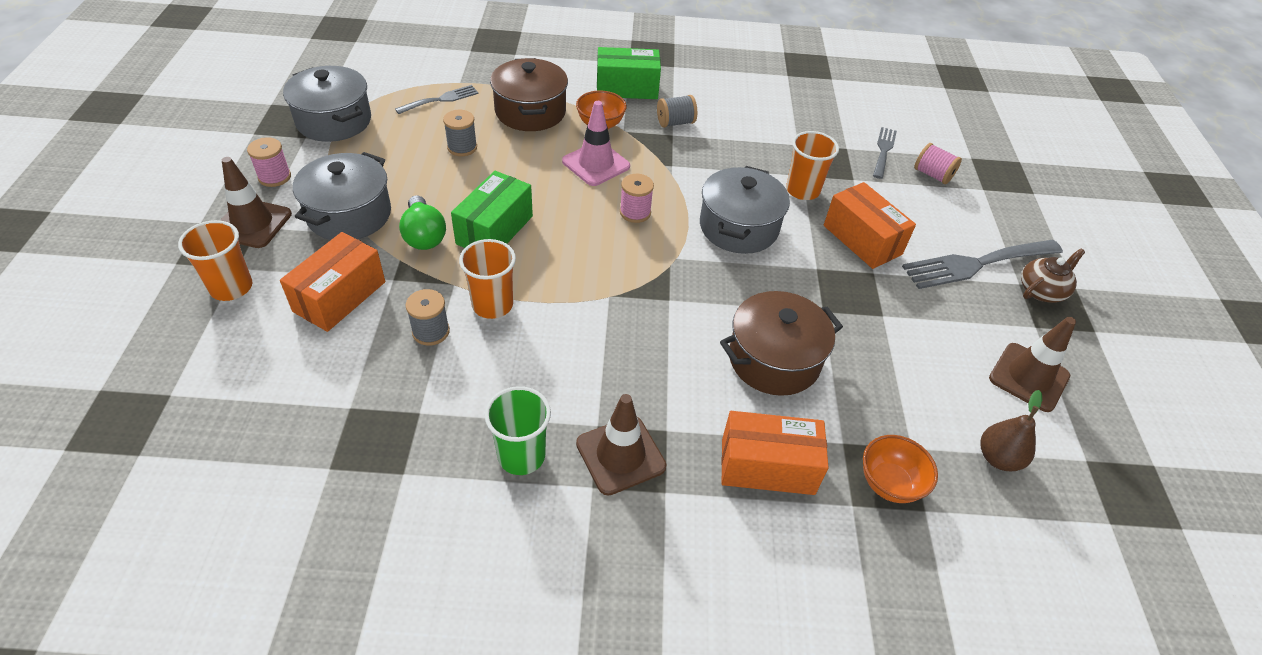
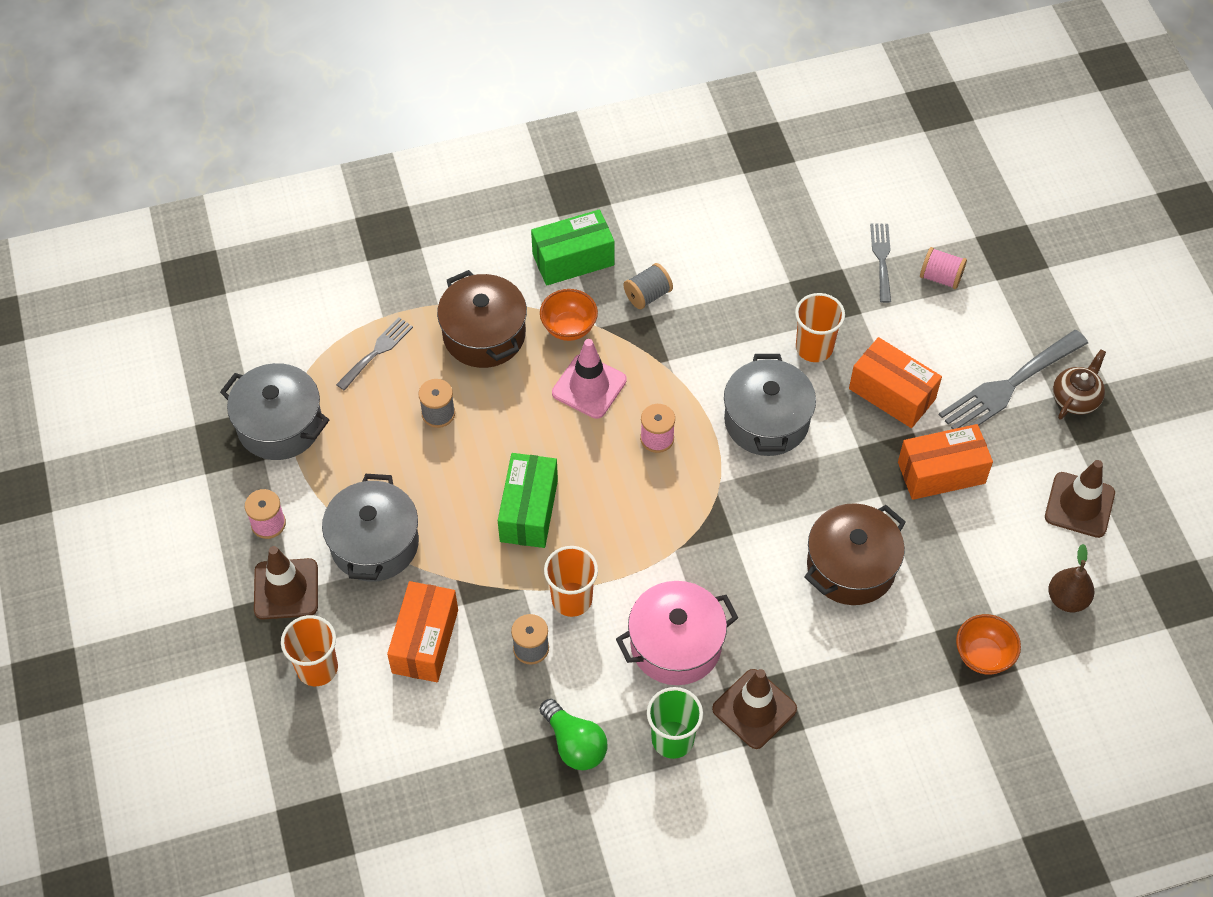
camera: 15 degrees left, 10 degrees up
green light bulb [399,195,446,250] -> green light bulb moved to [540,699,607,770]
orange box [721,411,829,495] -> orange box moved to [898,424,993,500]
none -> pink pot [616,581,738,685]

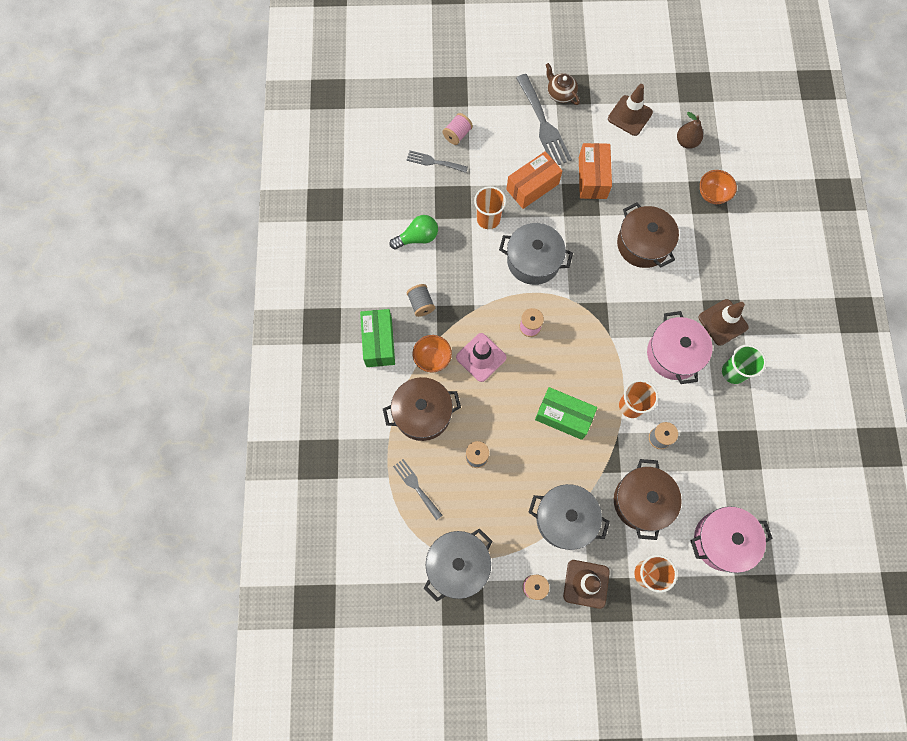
camera: 75 degrees left, 15 degrees up
orange box [387,581,458,682] -> brown pot [614,459,682,540]
green light bulb [540,699,607,770] -> green light bulb moved to [389,215,438,249]
none -> pink pot [691,506,773,573]

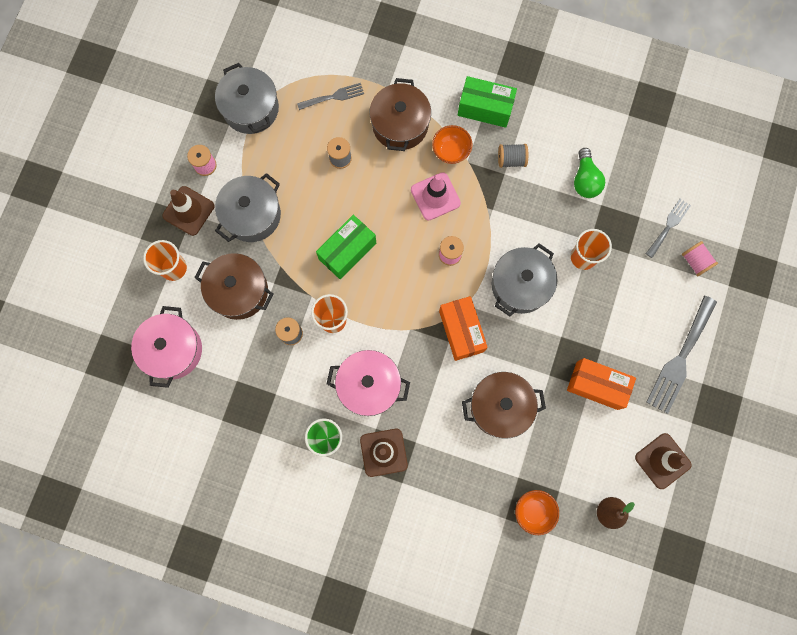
camera: 110 degrees right, 5 degrees up
orange box [506,151,562,209] -> orange box moved to [439,296,488,361]
grey fork [516,74,572,165] -> grey fork turned 60 degrees counterclockwise [646,296,717,414]
brown teapot [546,63,580,105] -> none

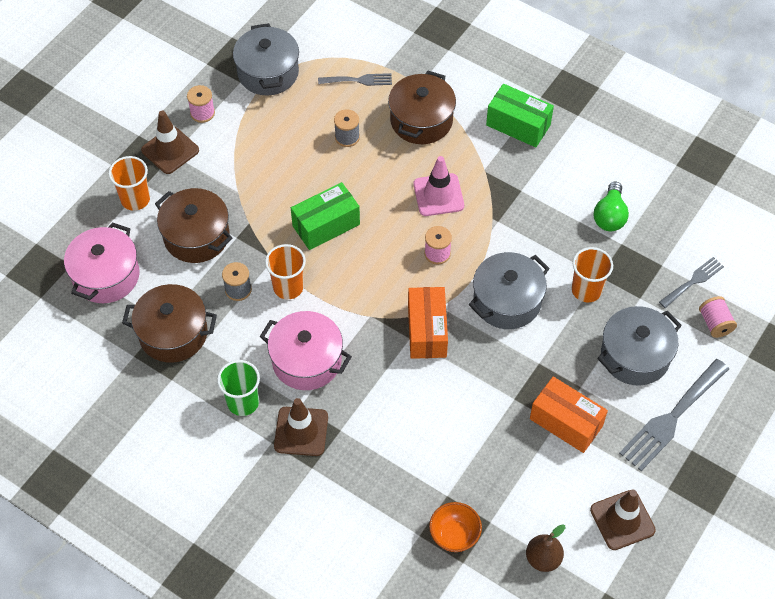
camera: 15 degrees right, 20 degrees down
grey pot [215,173,281,242] -> grey pot moved to [597,306,682,386]
orange bowl [432,125,473,164] -> none
brown pot [462,372,546,439] -> brown pot moved to [122,284,217,363]
grey spool [498,144,528,168] -> none

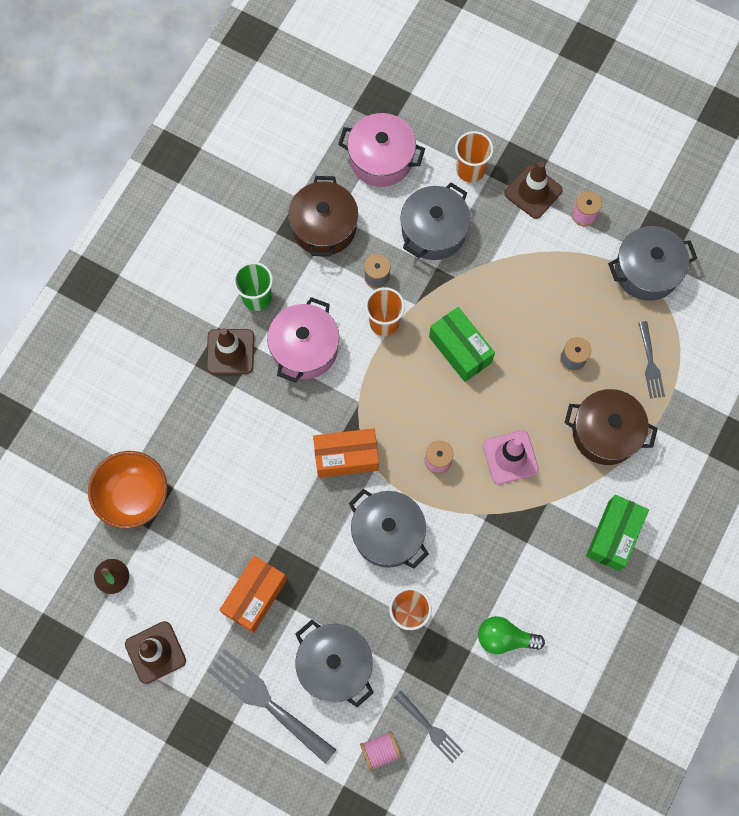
camera: 85 degrees right, 15 degrees up
brown pot [155,188,232,263] -> grey pot [400,183,471,260]
orange bowl [429,502,482,552] -> orange bowl [88,451,167,529], size x1.63

